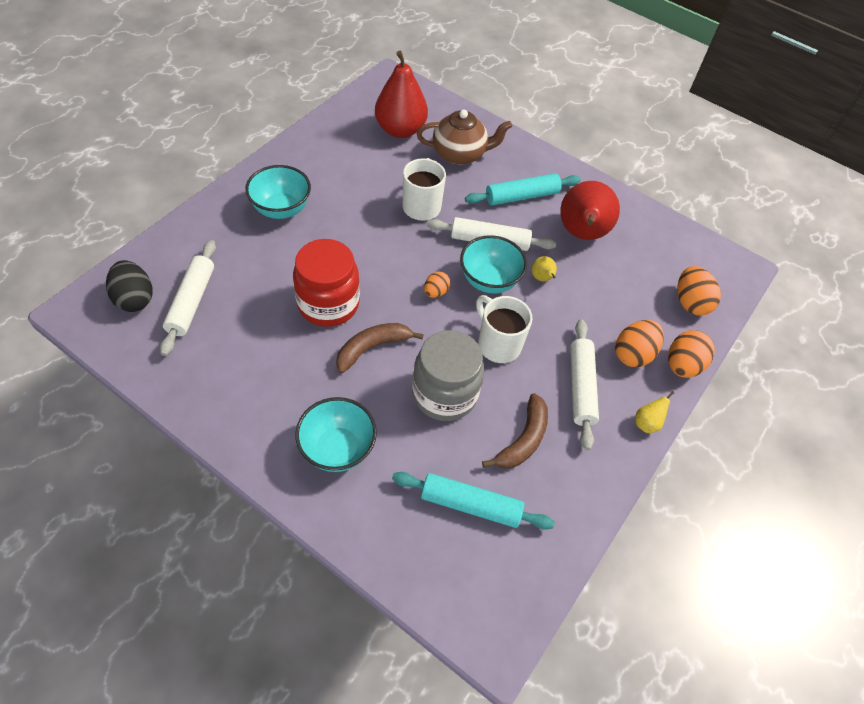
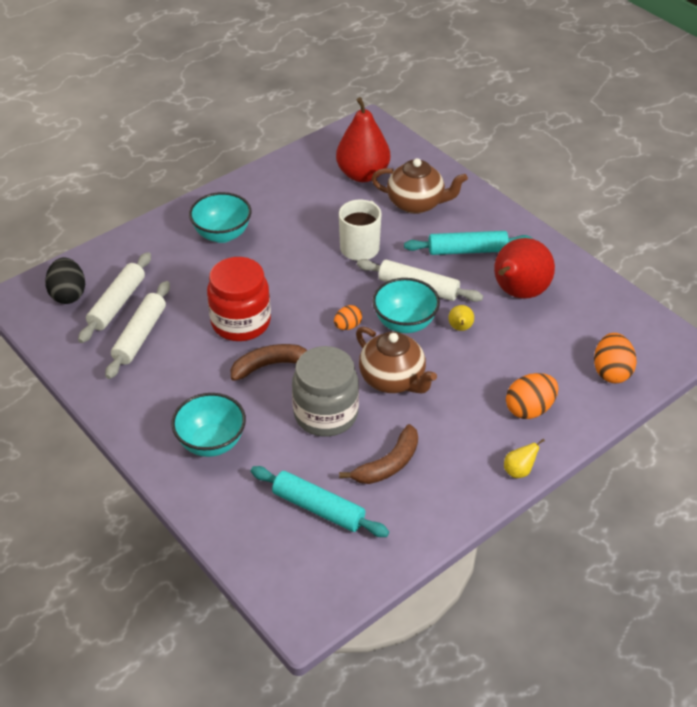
camera: 20 degrees right, 10 degrees down
white mug [476,295,533,363] -> brown teapot [356,327,437,393]
white rolling pin [570,320,599,450] -> white rolling pin moved to [105,281,170,379]
orange egg [668,330,715,378] -> none

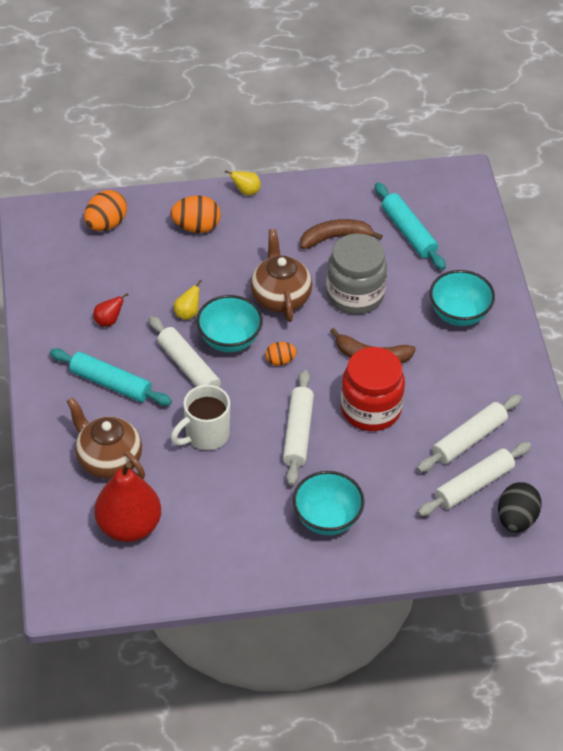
camera: 150 degrees left, 5 degrees up
red pear [494,238,555,299] -> red pear [93,293,128,327], size x0.42
none -> white rolling pin [283,370,314,486]

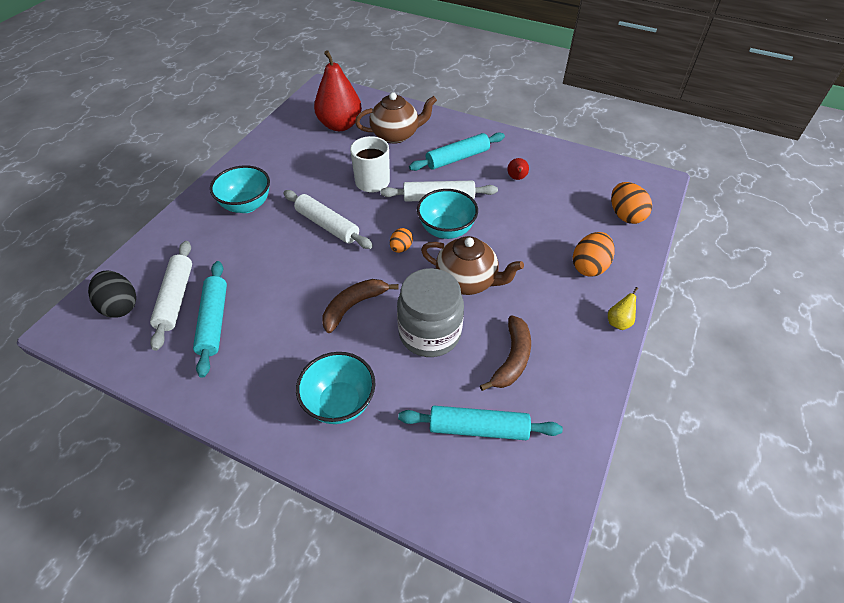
camera: 125 degrees right, 0 degrees up
yellow pear [174,280,202,320] -> none
red jar [341,347,405,431] -> none
white rolling pin [417,394,522,473] -> turquoise rolling pin [193,261,227,378]

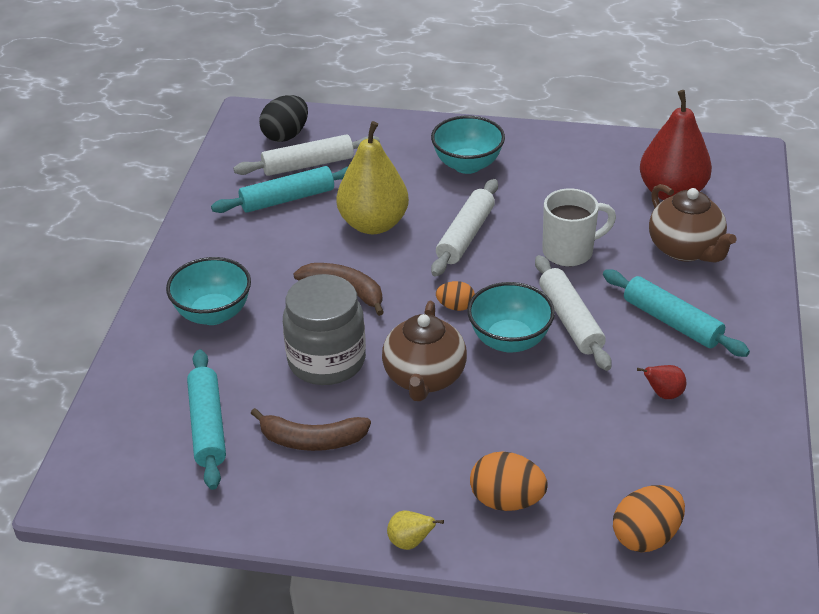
camera: 75 degrees right, 10 degrees down
none -> yellow pear [336,121,409,234]

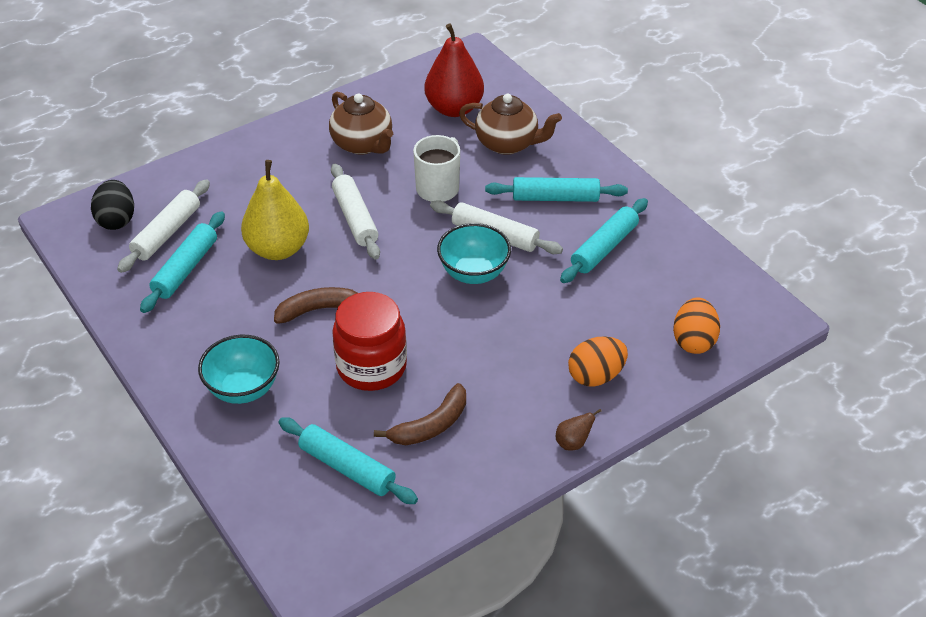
camera: 45 degrees left, 5 degrees up
grey jar [283,274,366,385] -> red jar [332,292,407,391]
brown teapot [382,301,467,401] -> brown teapot moved to [329,92,393,155]
yellow pear [387,511,444,550] -> brown pear [556,409,602,450]
turquoise bowl [431,116,505,174] -> none
orange egg [436,281,475,311] -> none
red pear [637,365,686,399] -> turquoise rolling pin [560,198,648,283]

